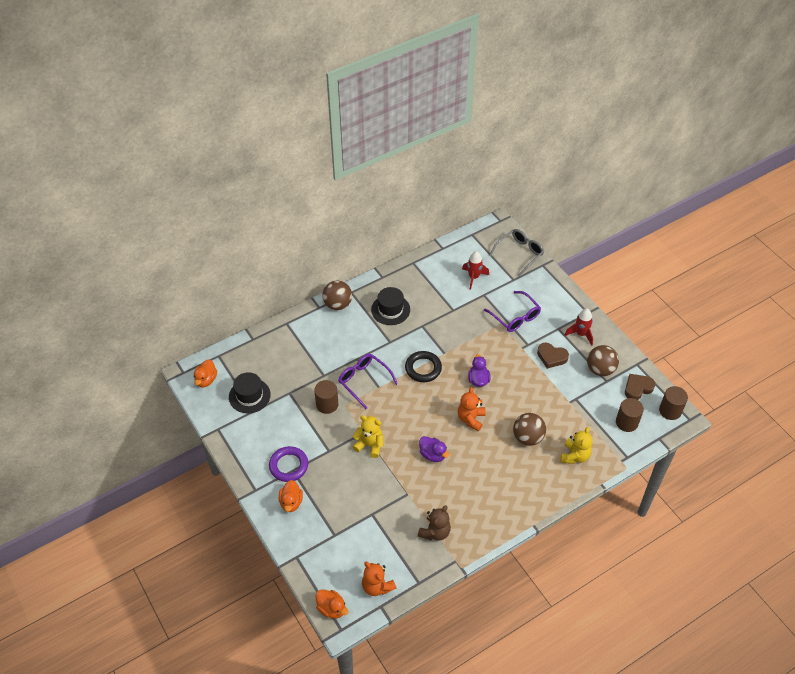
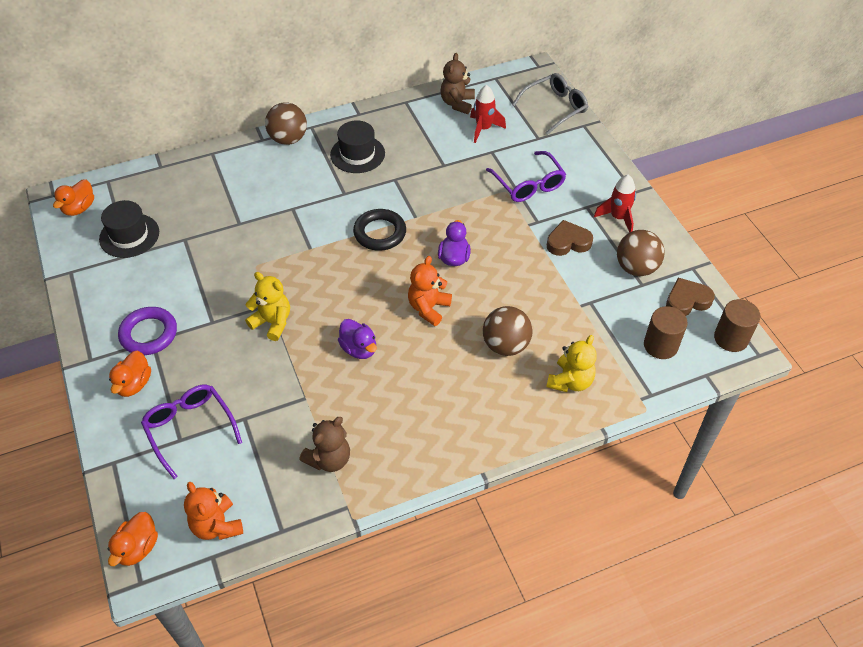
camera: 10 degrees right, 0 degrees up
brown cylinder [314,380,338,414] -> none
orange duck [316,589,348,619] -> orange duck turned 60 degrees clockwise [107,512,158,566]
purple glasses [338,354,398,409] -> purple glasses moved to [141,385,242,479]
brown heart [537,342,569,369] -> brown heart turned 135 degrees clockwise [547,220,593,256]
none -> brown teddy bear [440,53,475,114]

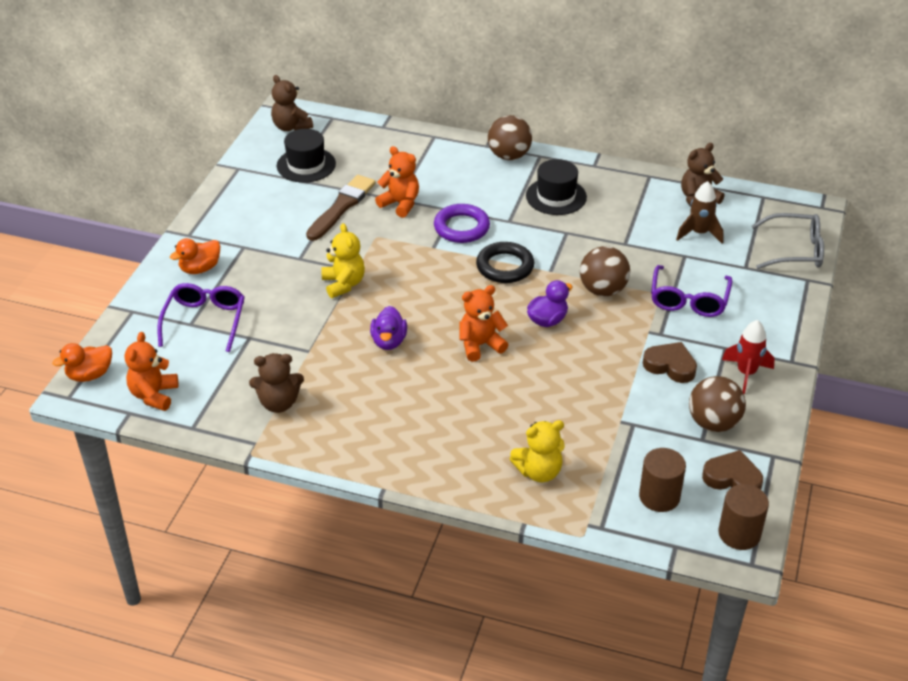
camera: 40 degrees right, 10 degrees down
orange duck [53,179,94,216] -> brown teddy bear [271,75,313,131]
purple ring [118,307,177,355] -> purple ring moved to [434,204,490,243]
red rocket [470,85,506,143] -> brown rocket [676,181,724,244]
brown ball [483,306,532,356] -> brown ball moved to [580,246,630,297]
none -> brown brush [306,175,376,241]
none -> orange teddy bear [375,146,419,218]

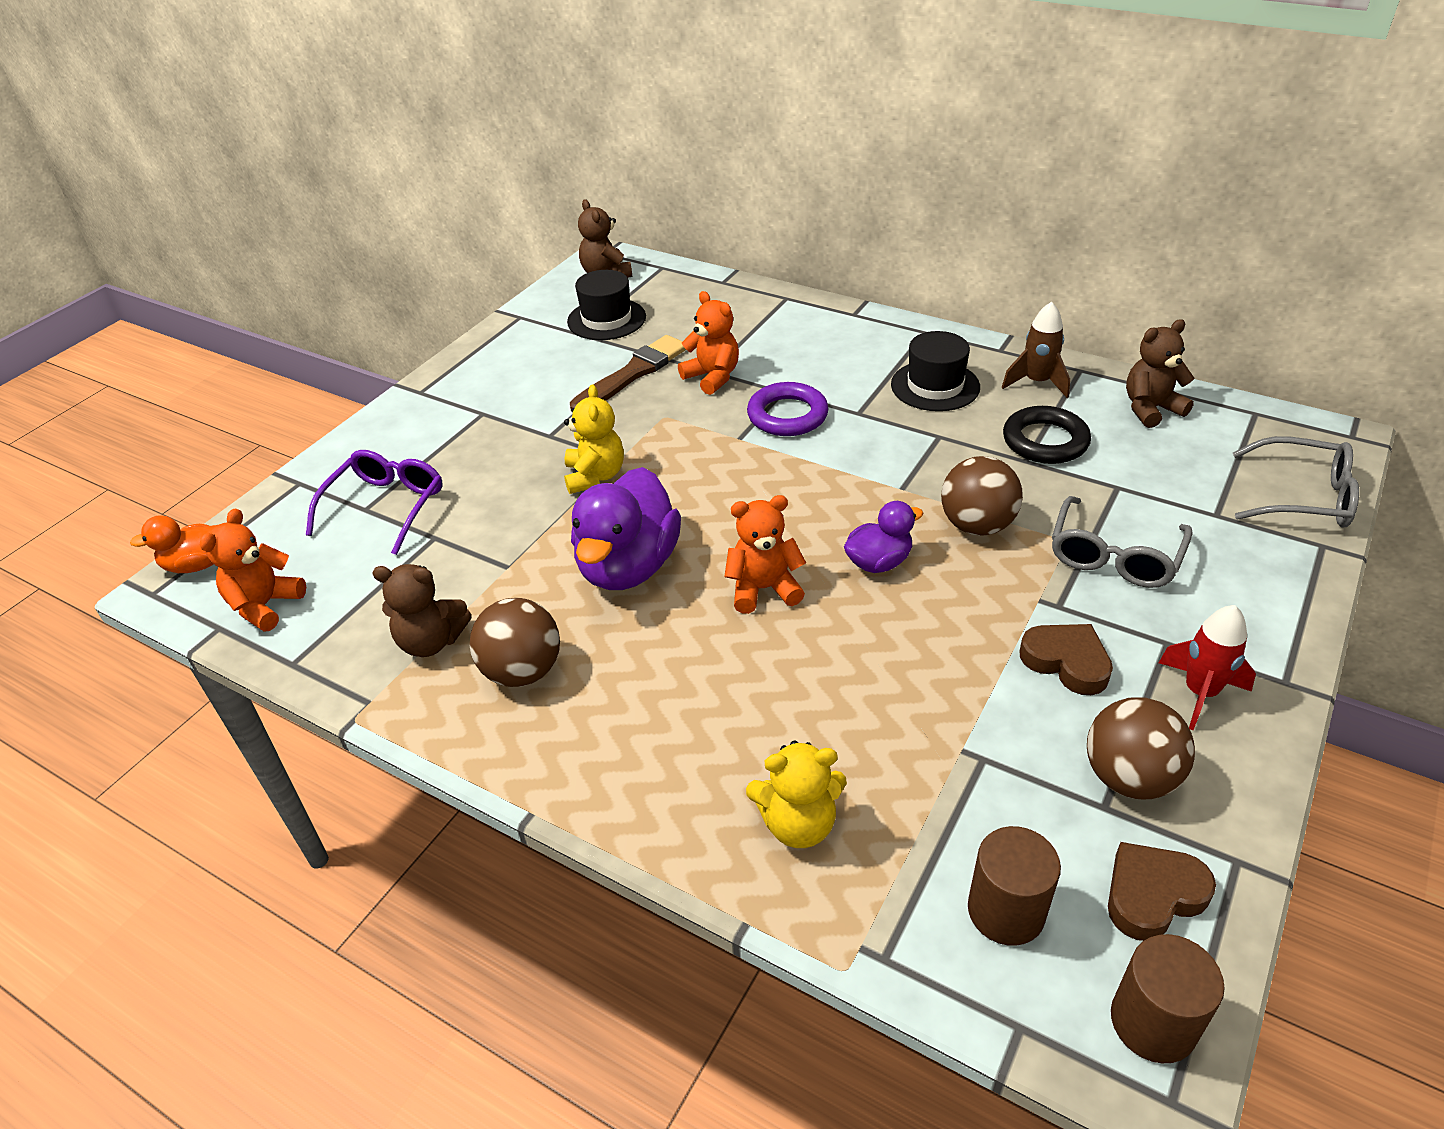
camera: 15 degrees right, 0 degrees up
orange duck [170,238,220,274] -> none
purple duck [370,306,407,350] -> purple duck [571,467,681,590], size x1.84
black ring [476,242,534,283] -> black ring moved to [1003,406,1091,464]
brown ball [488,115,532,160] -> brown ball moved to [470,598,560,687]
purple glasses [651,265,733,317] -> grey glasses [1052,496,1192,588]
brown rocket [676,181,724,244] -> brown rocket moved to [1001,302,1070,398]
brown heart [702,450,763,490] -> brown heart turned 60 degrees counterclockwise [1108,842,1216,941]

